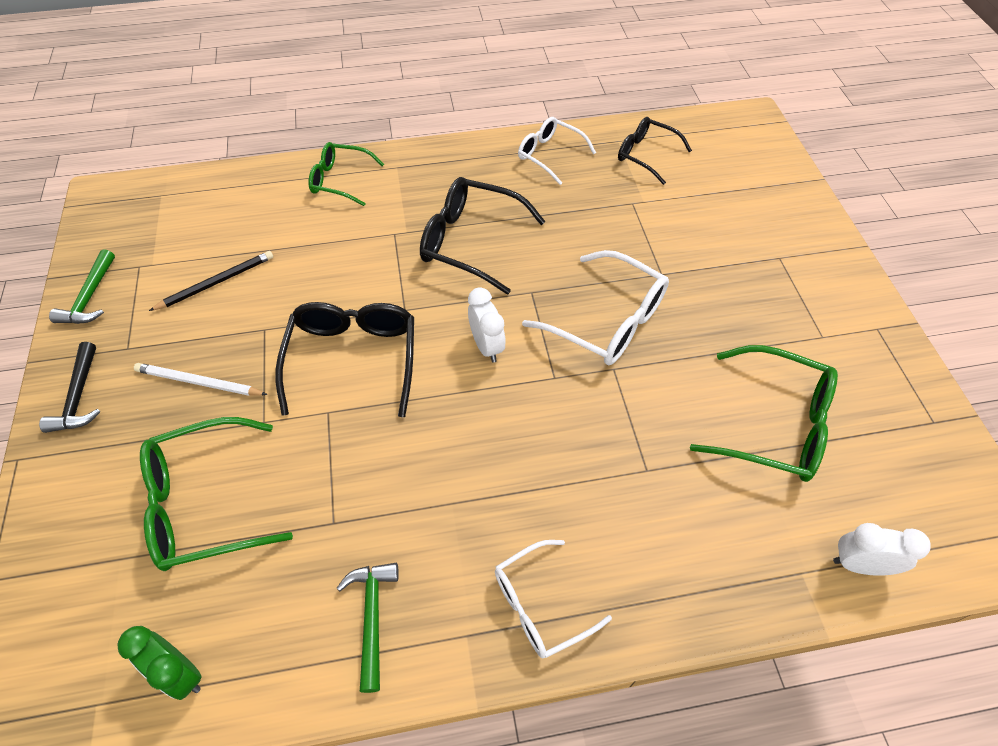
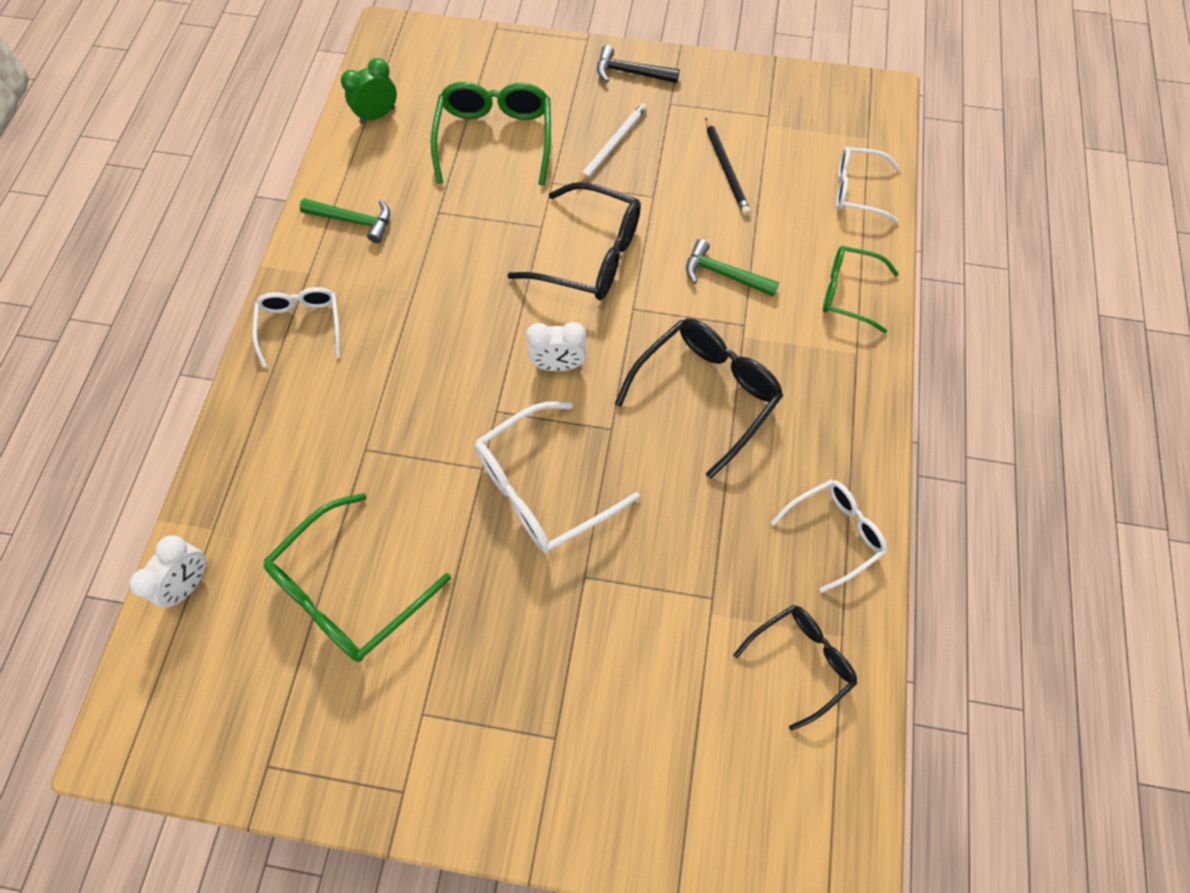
camera: 110 degrees right, 10 degrees up
green hammer [49,249,115,324] -> green hammer moved to [686,239,779,296]
green glasses [309,142,384,206] -> green glasses turned 105 degrees counterclockwise [823,246,899,333]
none -> white glasses [836,147,900,223]

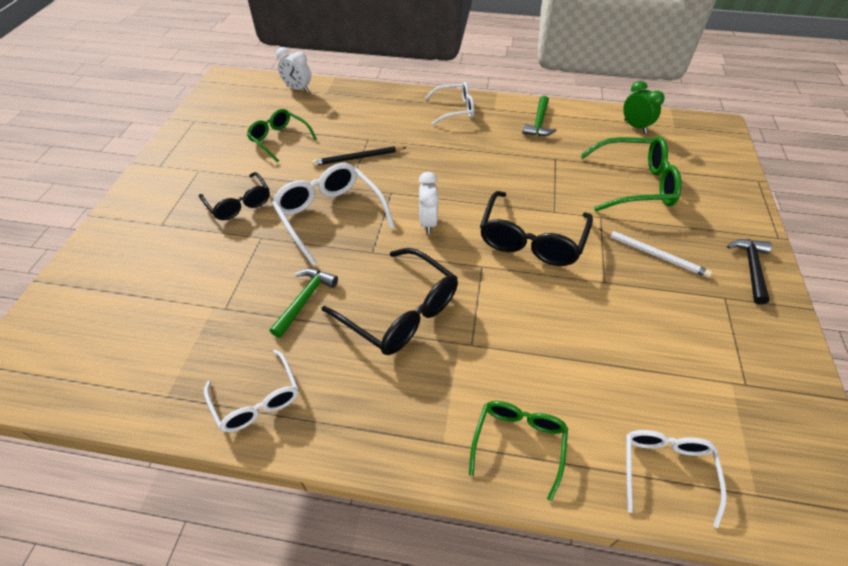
camera: 90 degrees right, 15 degrees down
green glasses [264,493,451,662] -> green glasses [247,109,317,162], size x0.64
green hammer [686,239,779,296] -> green hammer moved to [270,269,338,338]
black pencil [705,117,750,215] -> black pencil moved to [312,146,407,166]
black glasses [733,605,857,731] -> black glasses moved to [199,172,270,220]

